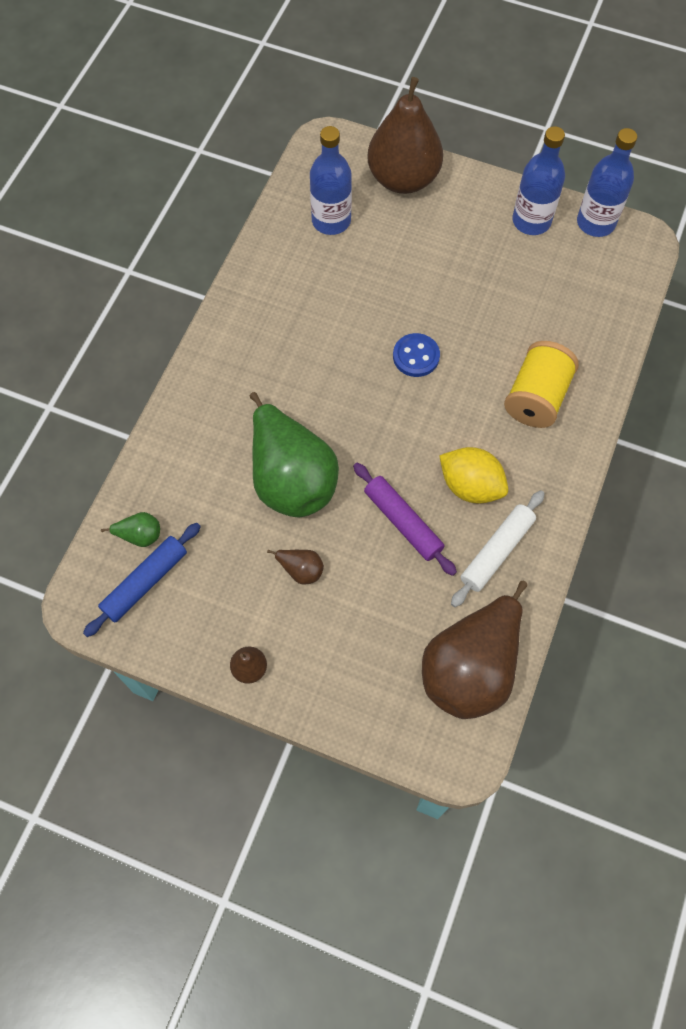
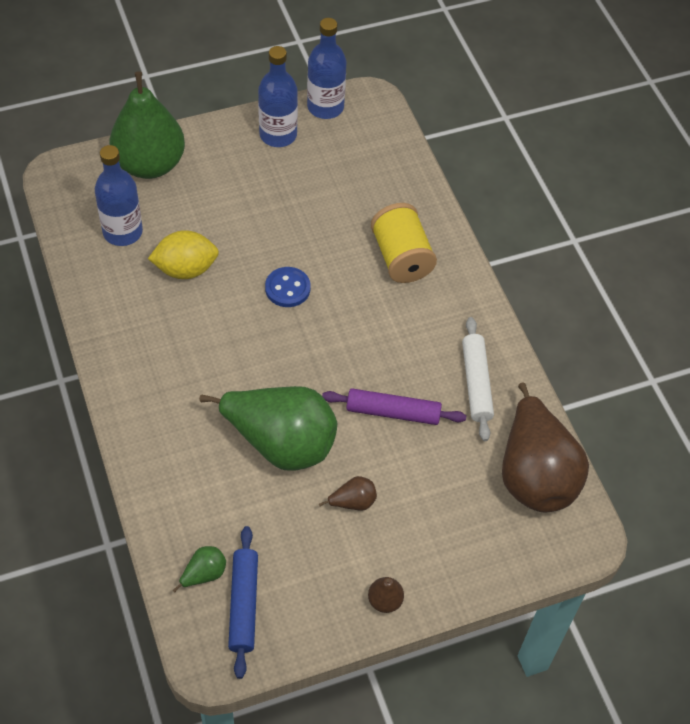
camera: 45 degrees left, 10 degrees down
brown pear [368,77,443,194] -> green pear [110,71,185,179]
yellow lemon [439,447,508,504] -> yellow lemon moved to [148,230,219,279]

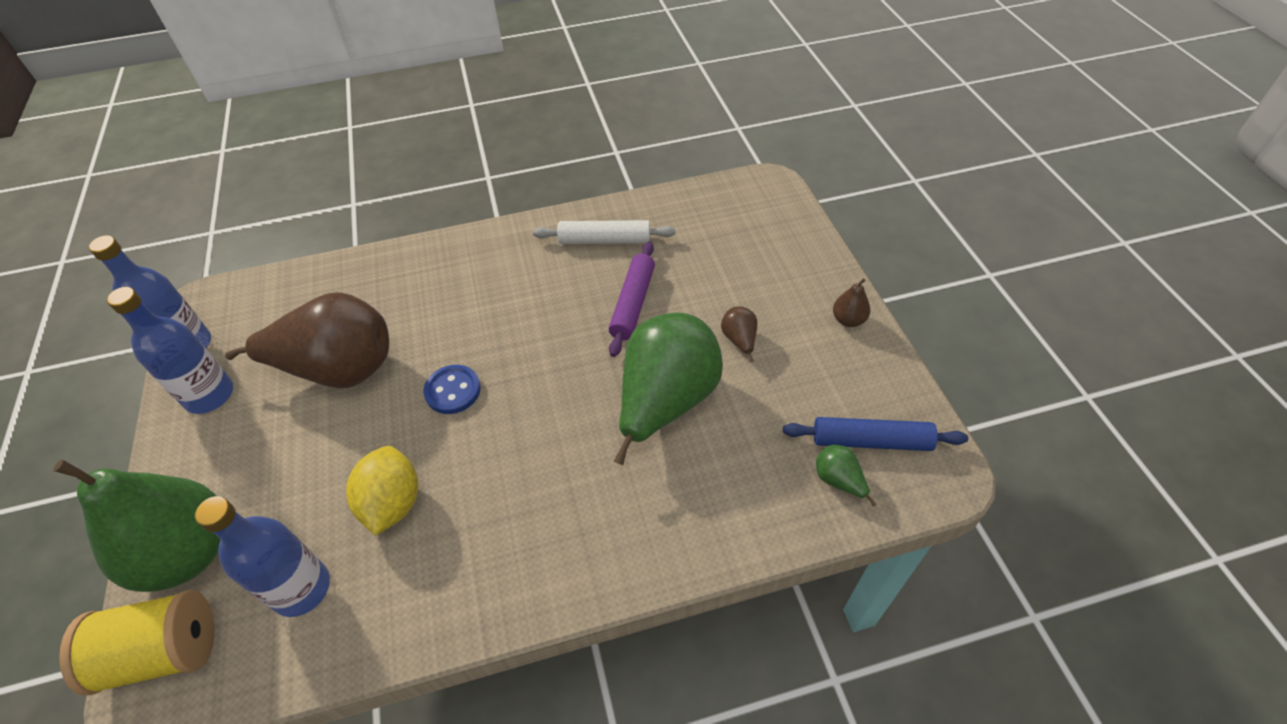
camera: 80 degrees left, 5 degrees down
yellow spool [371,203,437,283] -> yellow spool moved to [59,590,214,695]
brown pear [502,382,589,512] -> brown pear moved to [225,292,389,388]

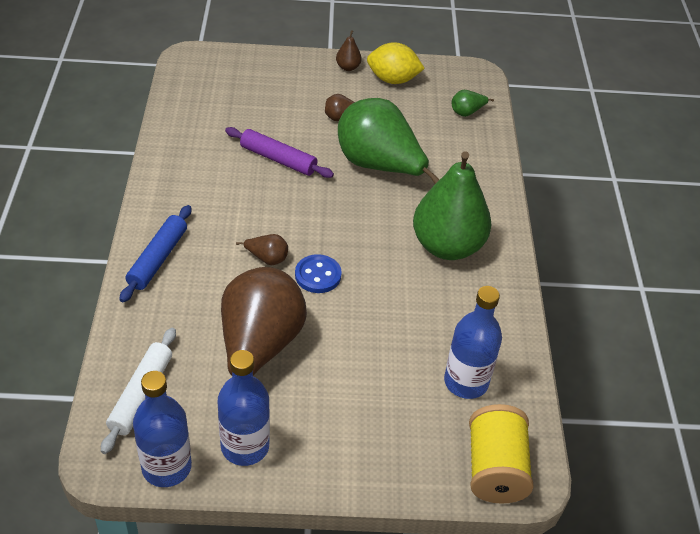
camera: 80 degrees left, 5 degrees down
green pear [53,459,220,592] -> green pear moved to [413,151,491,260]
yellow lemon [346,446,418,536] -> yellow lemon moved to [367,42,425,84]
white rolling pin [533,220,675,244] -> white rolling pin moved to [101,328,176,454]
blue rolling pin [783,417,968,451] -> blue rolling pin moved to [119,205,191,302]
none -> brown pear [236,234,288,265]

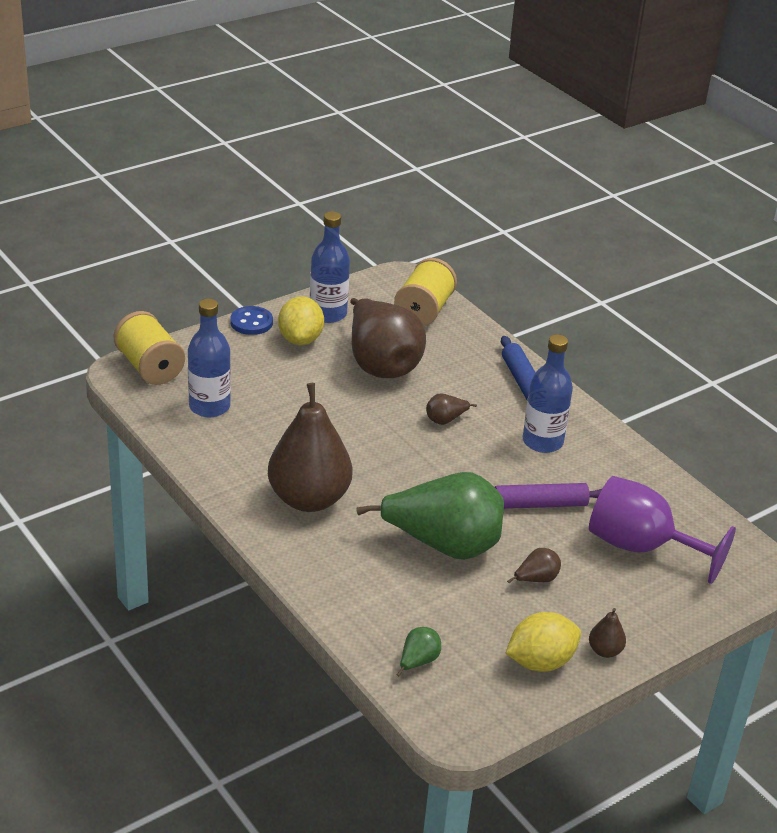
camera: 145 degrees right, 10 degrees down
white rolling pin [101,328,176,454] -> yellow spool [394,258,457,326]
blue bottle [133,371,192,487] -> blue bottle moved to [523,334,573,453]
blue button [295,254,342,293] -> blue button moved to [230,306,273,335]
green pear [413,151,491,260] -> brown pear [268,383,352,512]
none -> yellow lemon [278,296,324,345]
none -> purple goblet [589,476,736,584]

